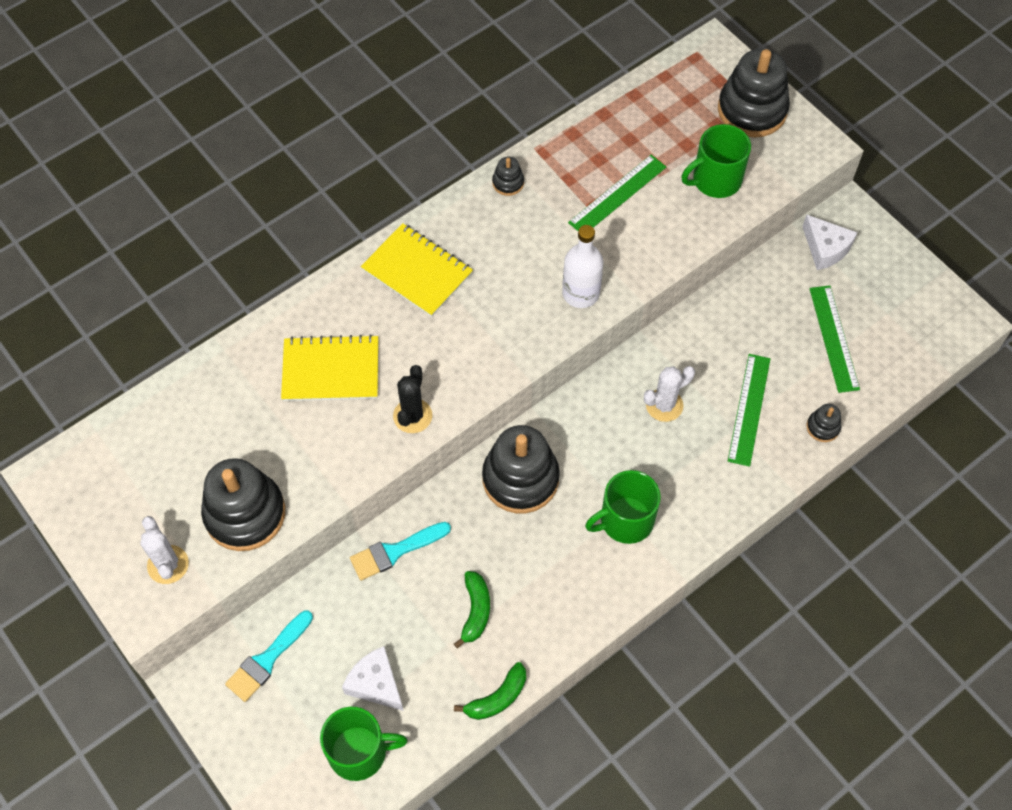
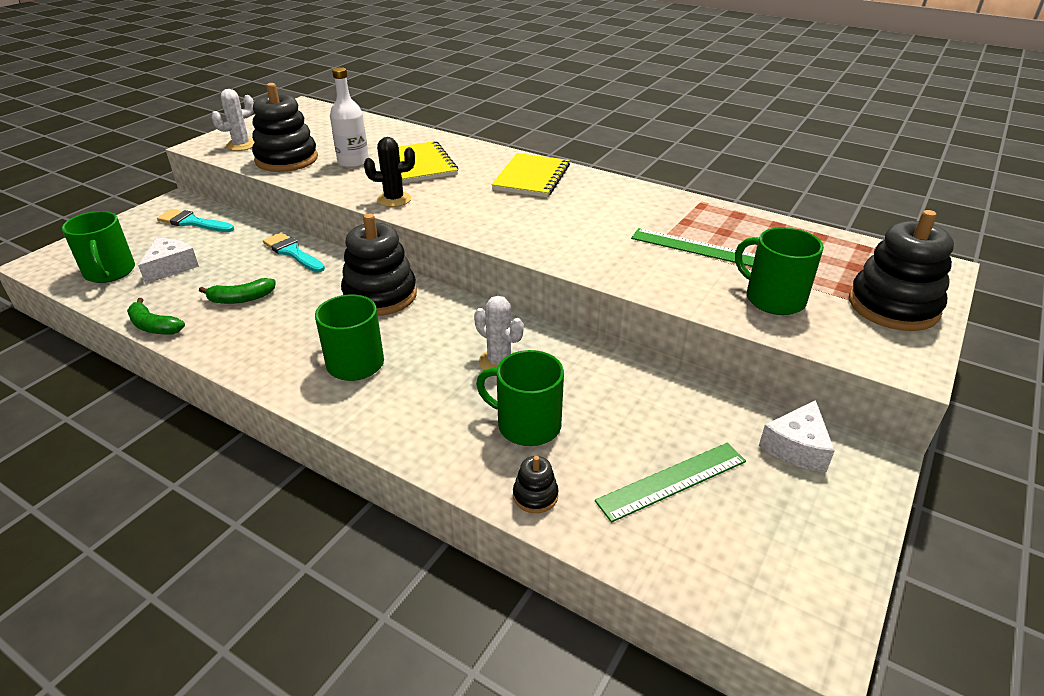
camera: 70 degrees right, 25 degrees down
black stacking toy [492,157,524,196] -> none
white bottle [562,225,603,308] -> white bottle moved to [330,67,369,168]
green ruler [728,354,770,467] -> green mug [476,350,564,446]

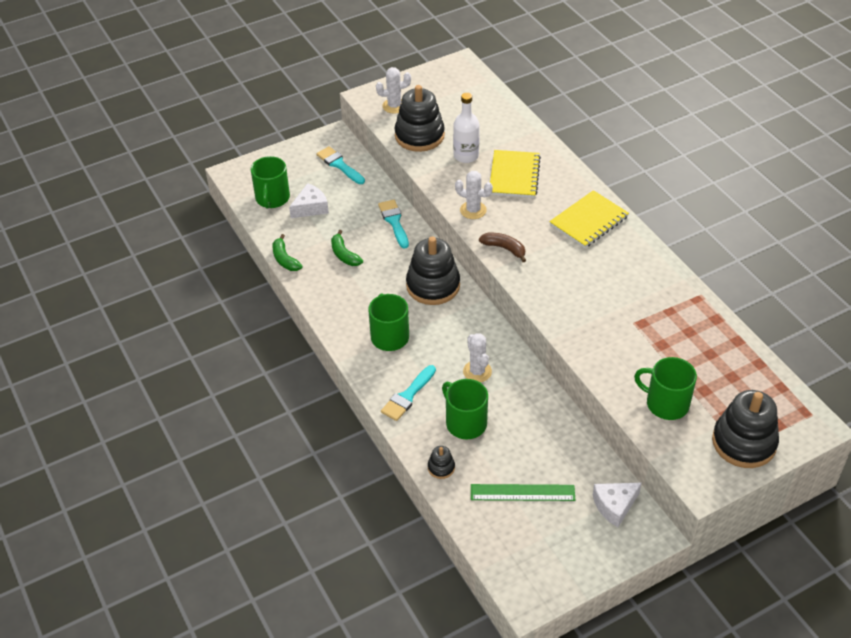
camera: 30 degrees right, 10 degrees up
green banana [199,278,276,304] -> green banana turned 45 degrees clockwise [331,230,363,266]
black cactus [364,137,415,207] -> white cactus [455,171,493,219]
green ruler [631,228,755,267] -> none
green mug [735,227,824,315] -> green mug turned 45 degrees counterclockwise [634,357,697,420]
none -> turquoise brush [381,365,436,421]
none -> brown banana [479,233,526,262]

